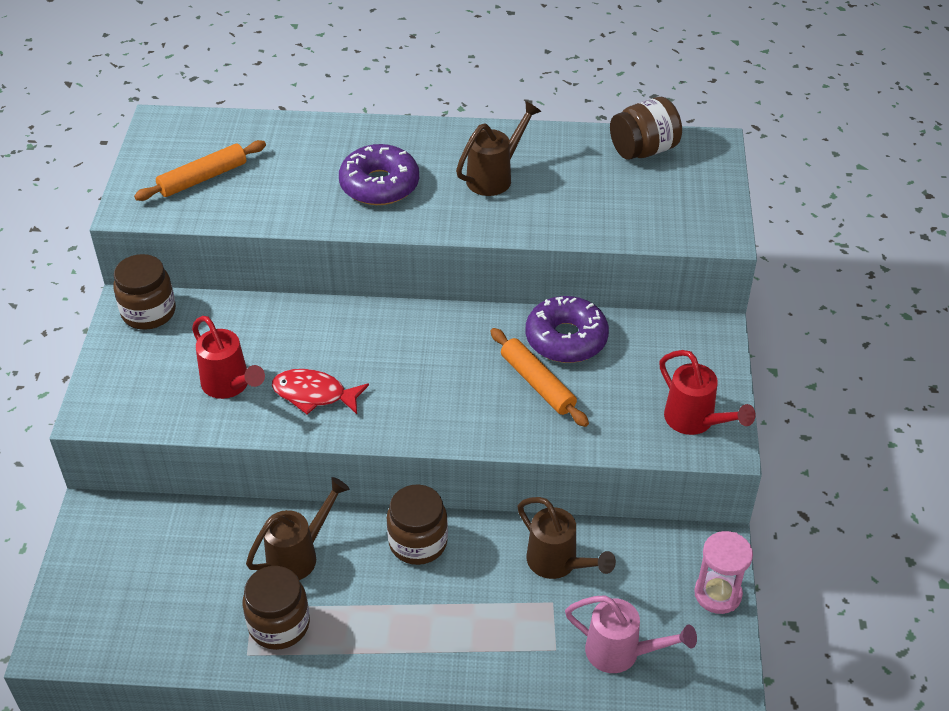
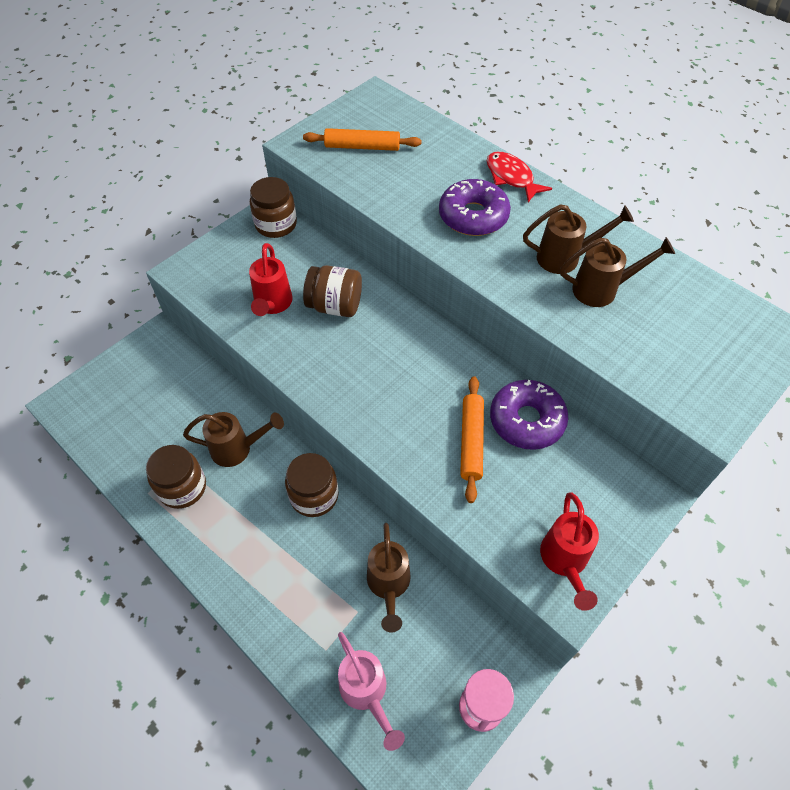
camera: 40 degrees right, 10 degrees up
red fish [272,369,369,414] -> red fish moved to [487,152,552,202]
brown jar [610,97,682,160] -> brown jar moved to [303,265,362,317]
none -> brown watering can [560,237,675,307]

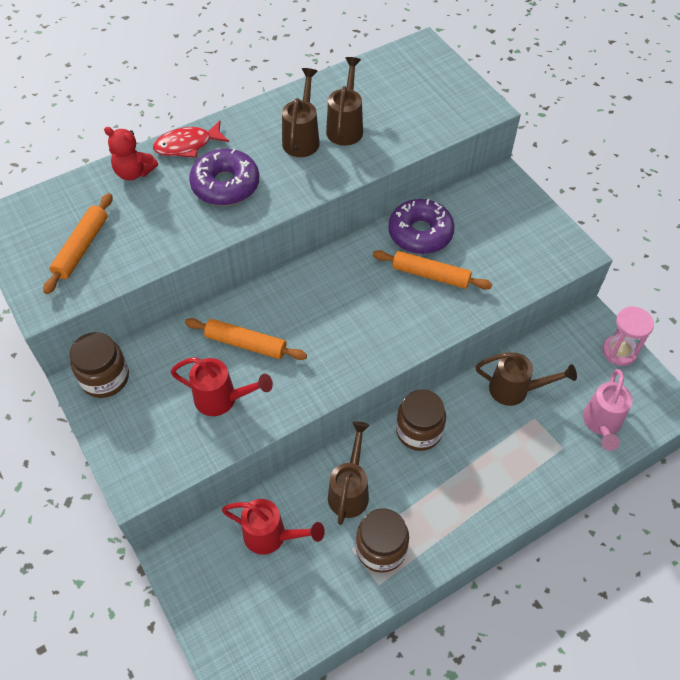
camera: 75 degrees left, 0 degrees up
brown jar [303,265,362,317] -> orange rolling pin [185,318,307,360]
pink watering can [338,632,405,751] -> pink watering can turned 120 degrees clockwise [583,369,633,451]
red watering can [540,493,599,611] -> red watering can moved to [222,499,325,555]
none -> red teddy bear [104,127,158,181]

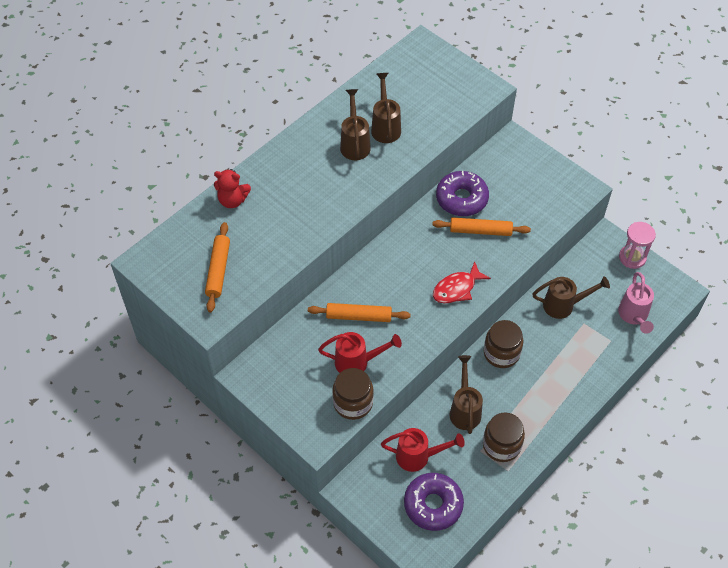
camera: 15 degrees left, 0 degrees up
brown jar [70,332,129,398] -> brown jar moved to [332,368,374,420]
red fish [153,121,229,158] -> red fish moved to [433,261,491,303]
purple donut [189,149,259,206] -> purple donut moved to [404,473,464,531]

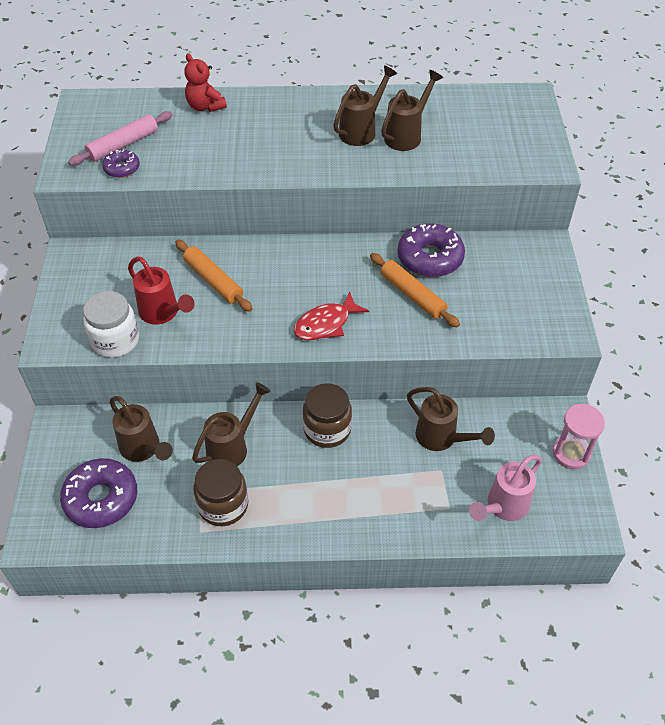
camera: 45 degrees right, 5 degrees down
orange rolling pin [205,222,230,312] -> pink rolling pin [68,111,172,166]
brown jar [332,368,374,420] -> white jar [83,291,139,358]
red watering can [381,428,465,472] -> brown watering can [110,396,173,462]
red fish [433,261,491,303] -> red fish turned 45 degrees counterclockwise [294,292,369,340]
none -> purple donut [102,150,140,178]

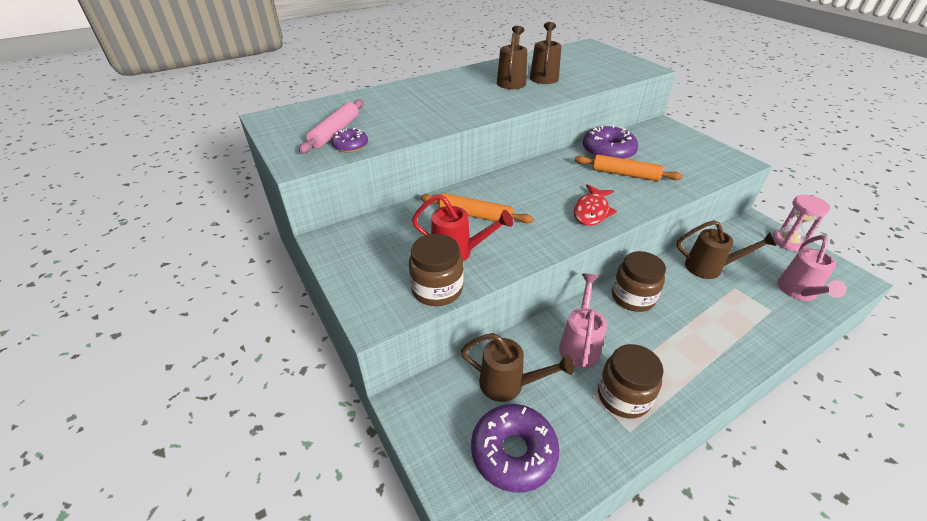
camera: 30 degrees left, 10 degrees down
white jar [83,291,139,358] -> brown jar [409,234,463,306]
red teddy bear [184,53,227,112] -> none
brown watering can [192,382,271,466] -> pink watering can [559,274,607,368]

